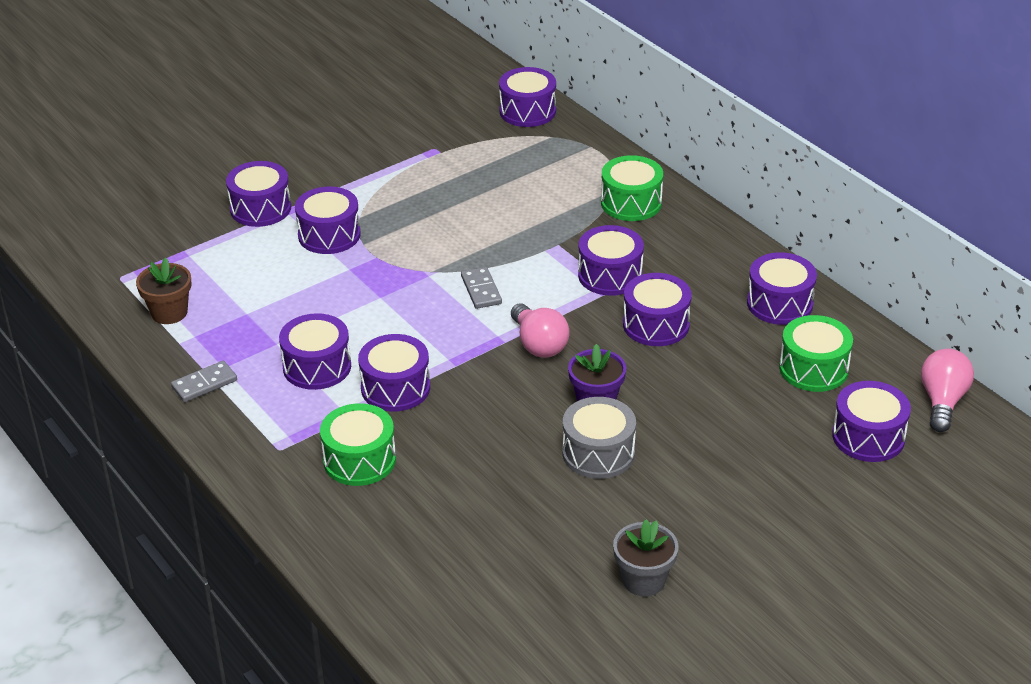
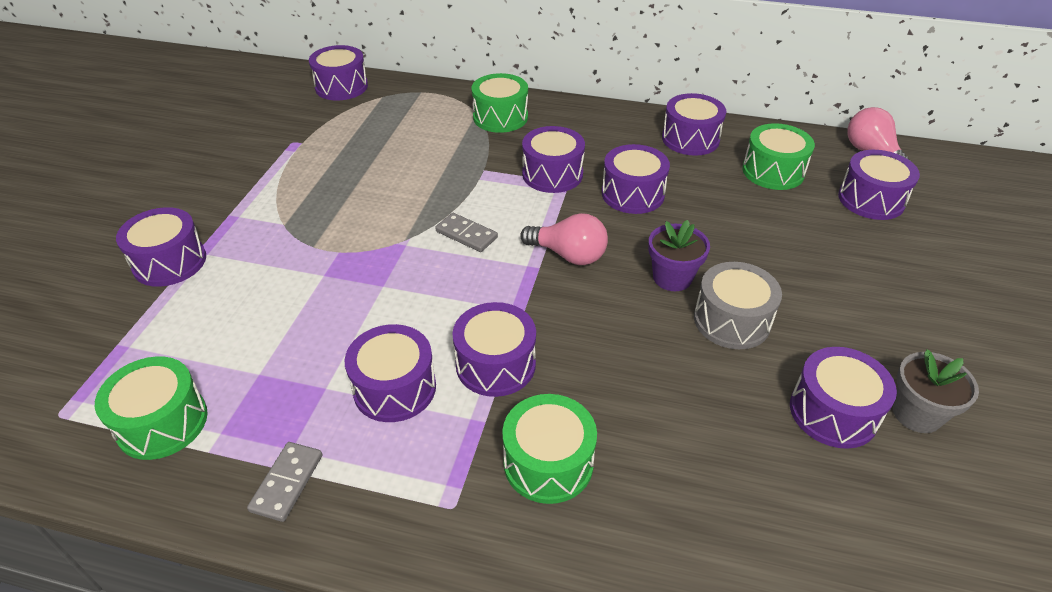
camera: 40 degrees left, 5 degrees up
brown flower pot [136,257,192,324] -> green drum [95,356,208,460]
purple drum [295,186,361,254] -> purple drum moved to [790,347,897,449]

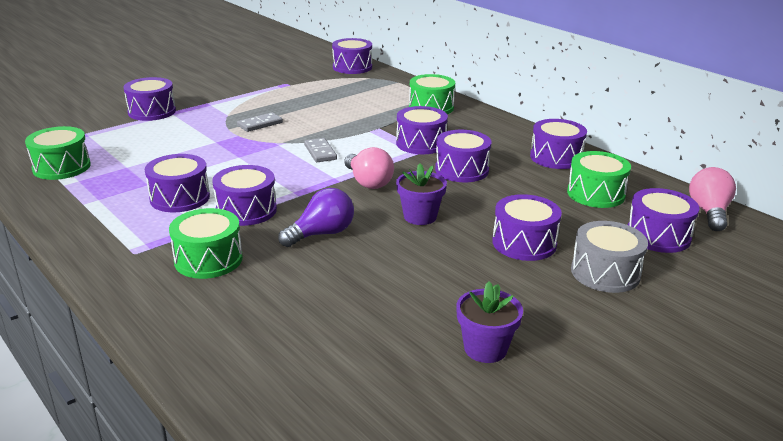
camera: 35 degrees right, 15 degrees down
grey domino [247,442,322,522] -> grey domino moved to [237,112,283,132]
grey drum [694,262,782,349] -> grey drum moved to [571,221,648,293]
purple drum [790,347,897,449] -> purple drum moved to [492,194,562,261]
grey flower pot [893,349,979,433] -> purple flower pot [456,281,523,363]
none -> purple light bulb [278,188,354,247]

